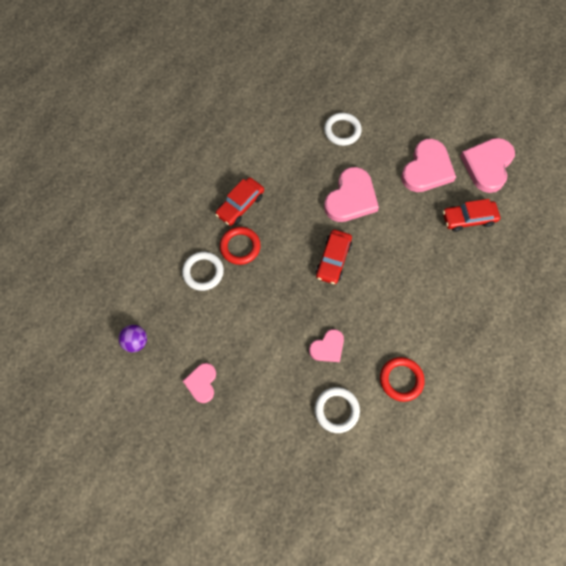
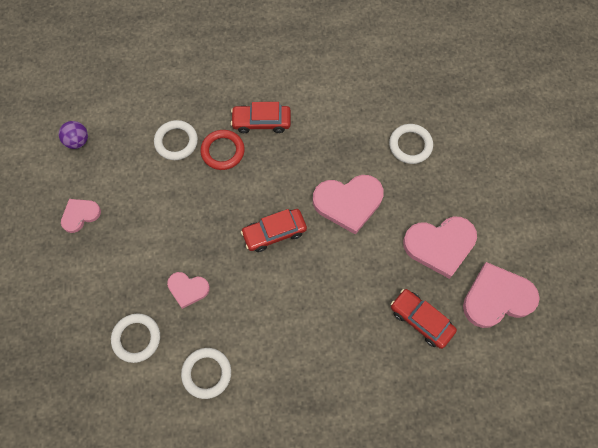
camera: 50 degrees right, 0 degrees up
red ring [380,357,425,402] -> white ring [181,348,231,399]

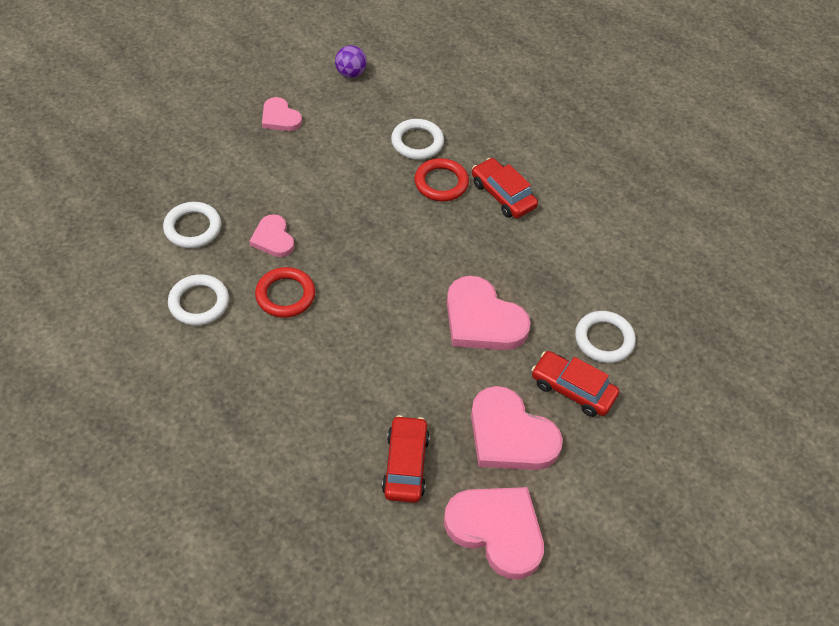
camera: 50 degrees right, 15 degrees down
pink heart [61,199,101,233] -> pink heart turned 150 degrees counterclockwise [262,97,302,131]
red car [241,209,307,252] -> red car moved to [532,351,619,417]
none -> red ring [255,267,315,318]

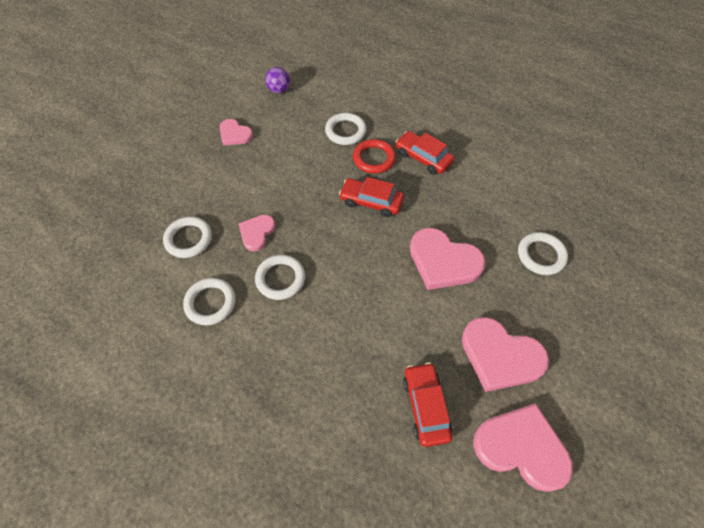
camera: 10 degrees left, 5 degrees up
pink heart [249,214,294,257] -> pink heart turned 60 degrees clockwise [239,215,276,252]
red ring [255,267,315,318] -> white ring [255,255,305,300]
red car [532,351,619,417] -> red car moved to [339,177,404,217]

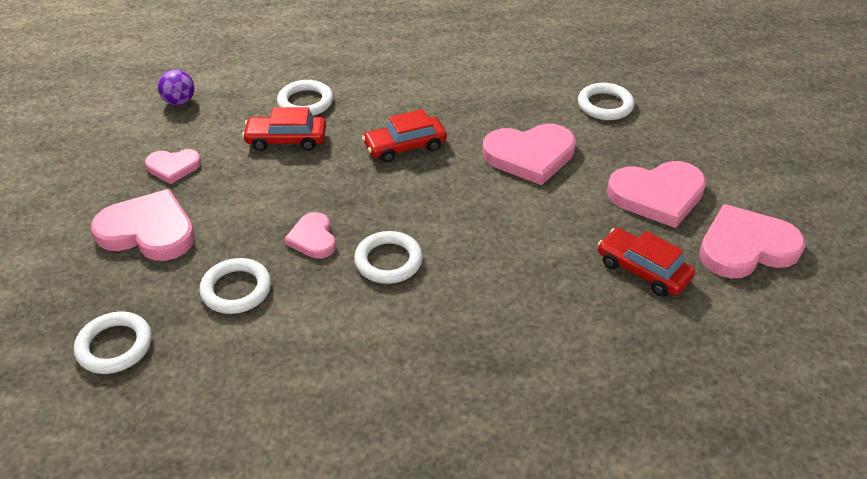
camera: 40 degrees left, 15 degrees down
white ring [183,278,236,326] -> white ring moved to [74,312,152,374]
red ring [353,139,396,174] -> none
red car [396,131,454,175] -> red car moved to [242,107,326,151]
none -> pink heart [91,189,195,261]

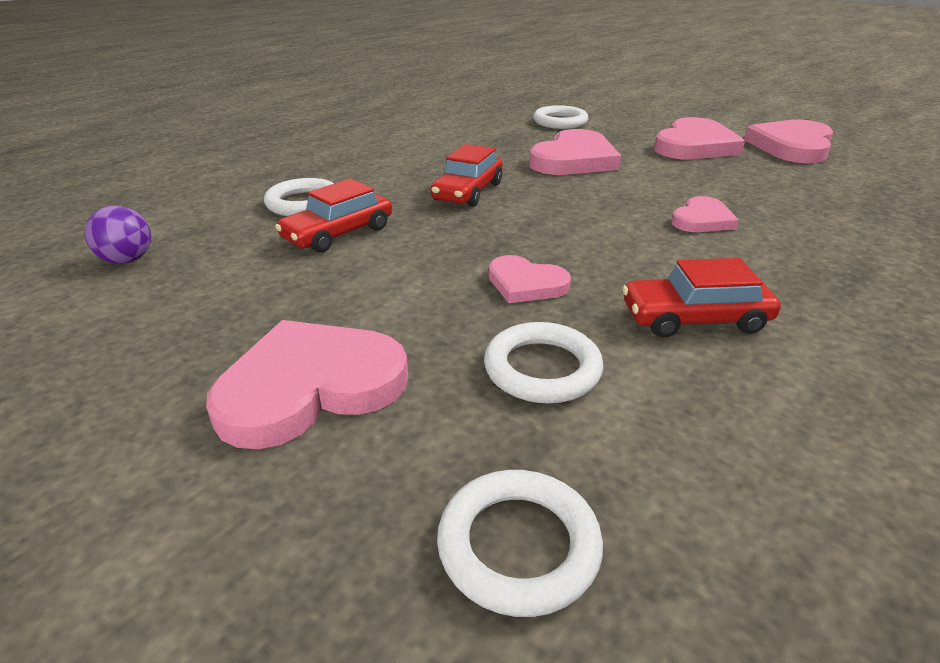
camera: 45 degrees left, 10 degrees down
pink heart [145,149,201,184] -> pink heart moved to [671,196,739,232]
white ring [354,231,423,284] -> none
red car [598,228,695,297] -> red car moved to [622,258,781,338]

